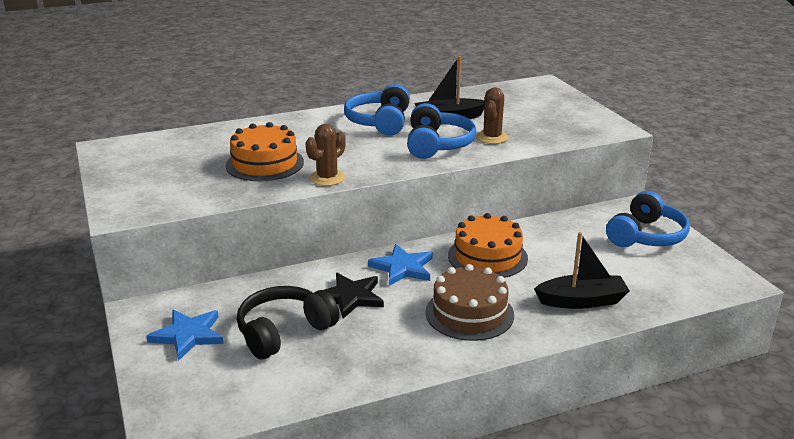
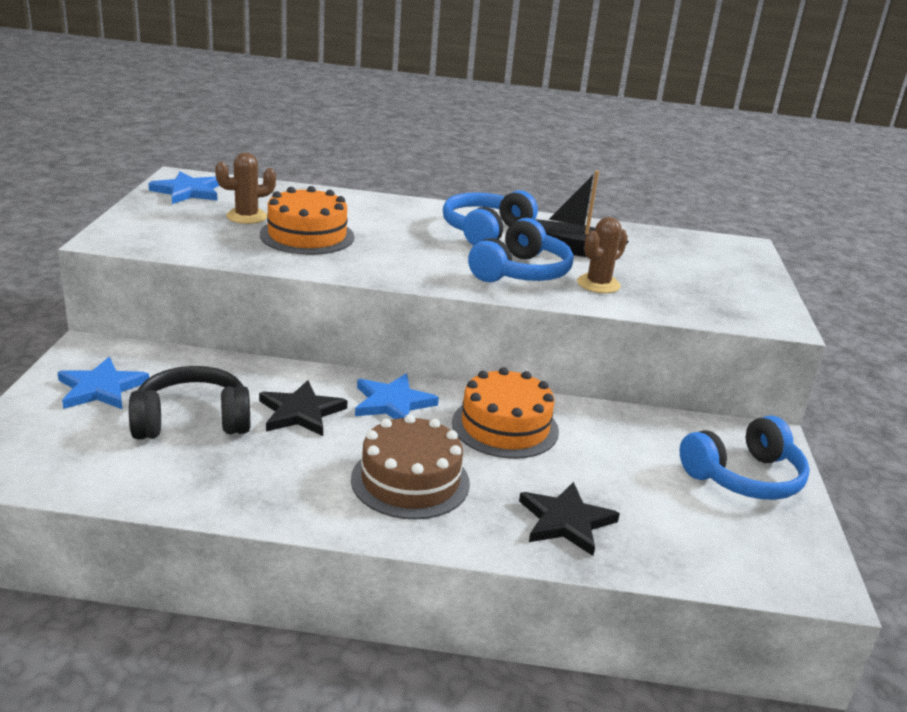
camera: 25 degrees right, 0 degrees up
brown cactus [306,124,346,186] -> brown cactus moved to [215,152,276,224]
black boat [534,232,630,309] -> black star [519,482,620,556]
none -> blue star [148,172,219,204]

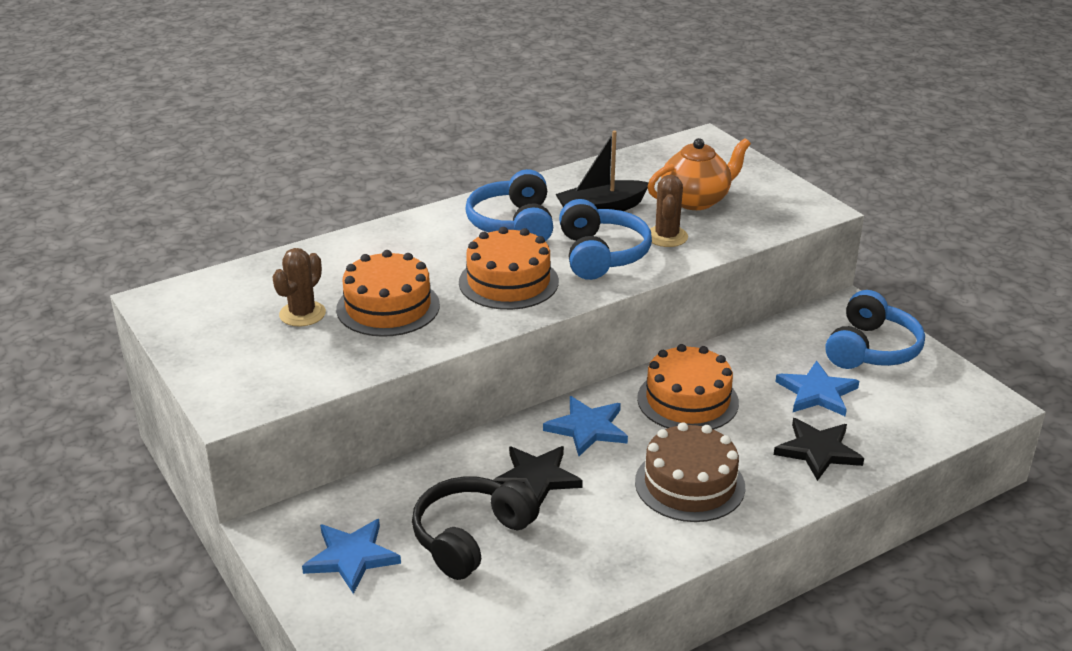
camera: 35 degrees left, 5 degrees up
blue star [148,172,219,204] -> blue star moved to [775,361,859,417]
none -> orange cake [459,227,559,310]
none -> orange teapot [648,138,751,210]

